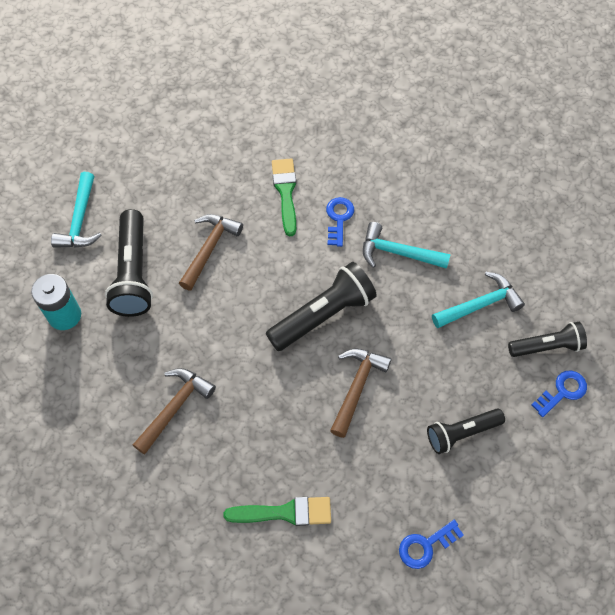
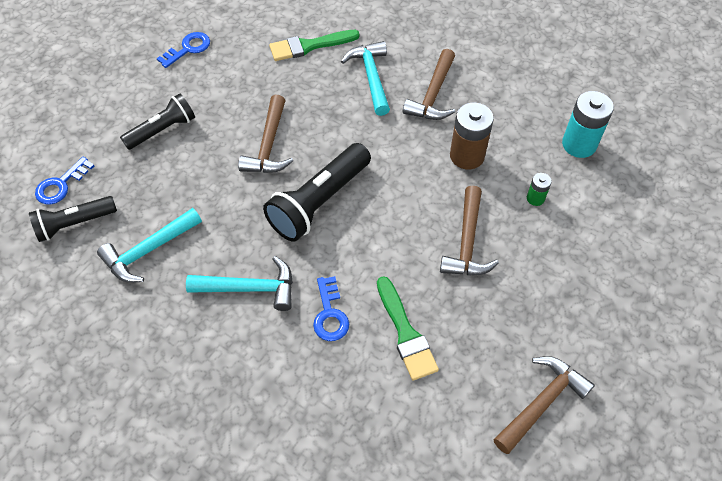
camera: 165 degrees right, 5 degrees down
turquoise hammer [51,172,102,248] -> turquoise hammer moved to [341,41,390,116]
black flashlight [105,209,153,317] -> green battery [527,173,551,206]
none -> brown battery [450,103,494,169]
none -> brown hammer [494,356,595,454]

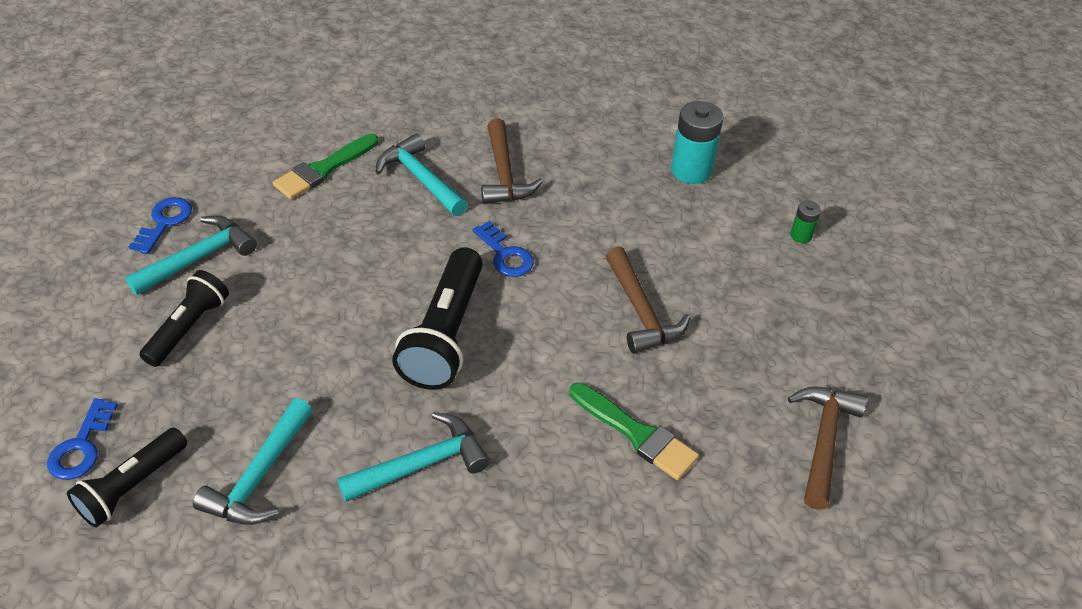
camera: 30 degrees left, 10 degrees down
brown hammer [238,95,293,173] -> none
blue key [313,276,349,341] -> blue key moved to [473,221,534,277]
brown battery [450,103,494,169] -> none
green battery [527,173,551,206] -> green battery moved to [790,201,821,243]
none -> turquoise hammer [125,215,257,295]

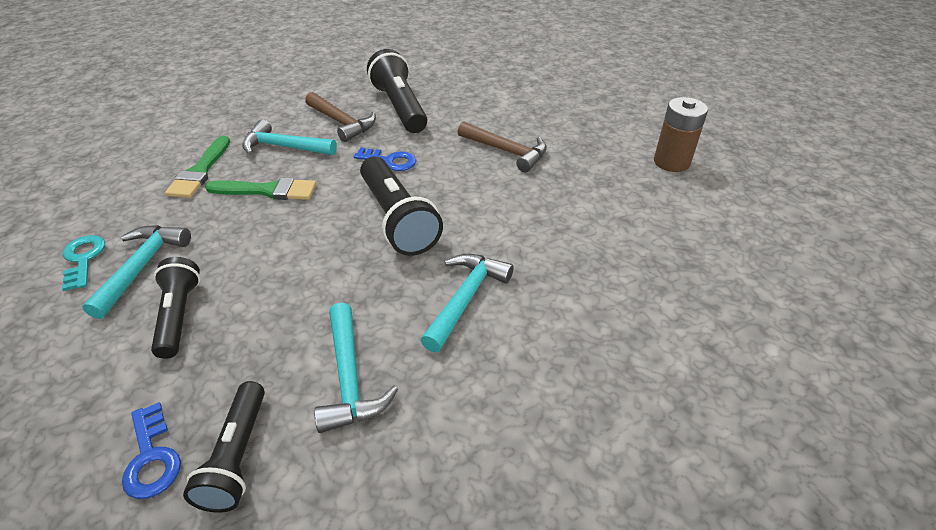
camera: 35 degrees left, 5 degrees down
blue key [128,197,192,254] -> turquoise key [62,235,105,291]
green brush [570,382,699,480] -> green brush moved to [205,178,316,200]
turquoise battery [671,101,723,184] -> none
brown hammer [788,386,867,510] -> brown battery [654,97,708,172]
green battery [790,201,821,243] -> none
none -> black flashlight [367,49,427,133]

